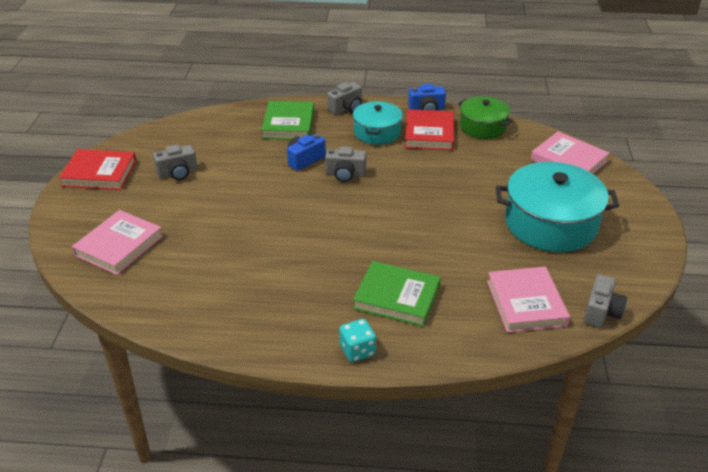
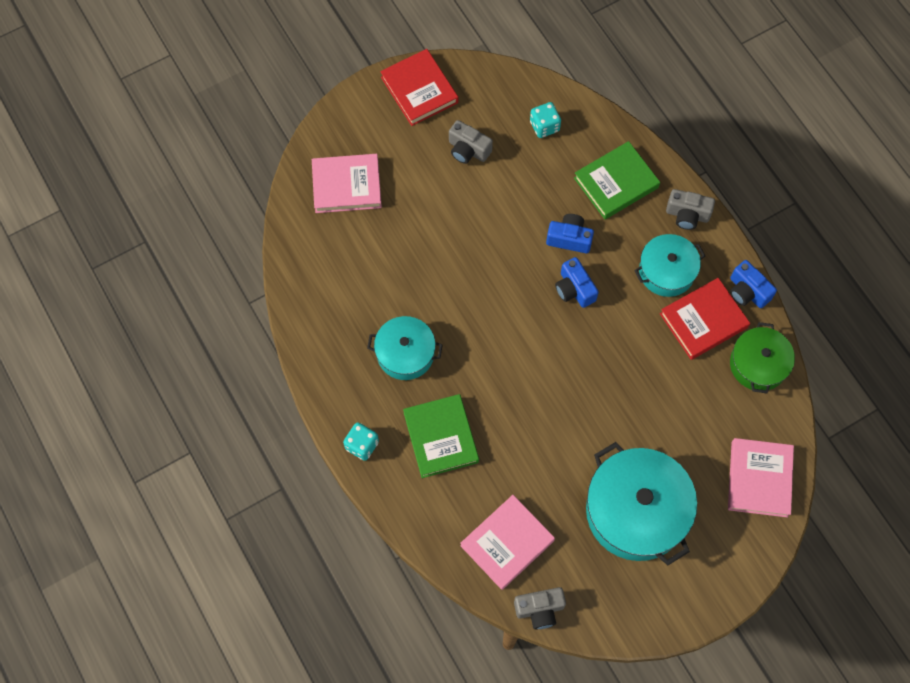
camera: 55 degrees right, 30 degrees up
grey camera [325,146,366,182] -> blue camera [555,257,599,308]
none -> turquoise pot [367,316,443,380]
none -> turquoise dice [530,102,561,138]

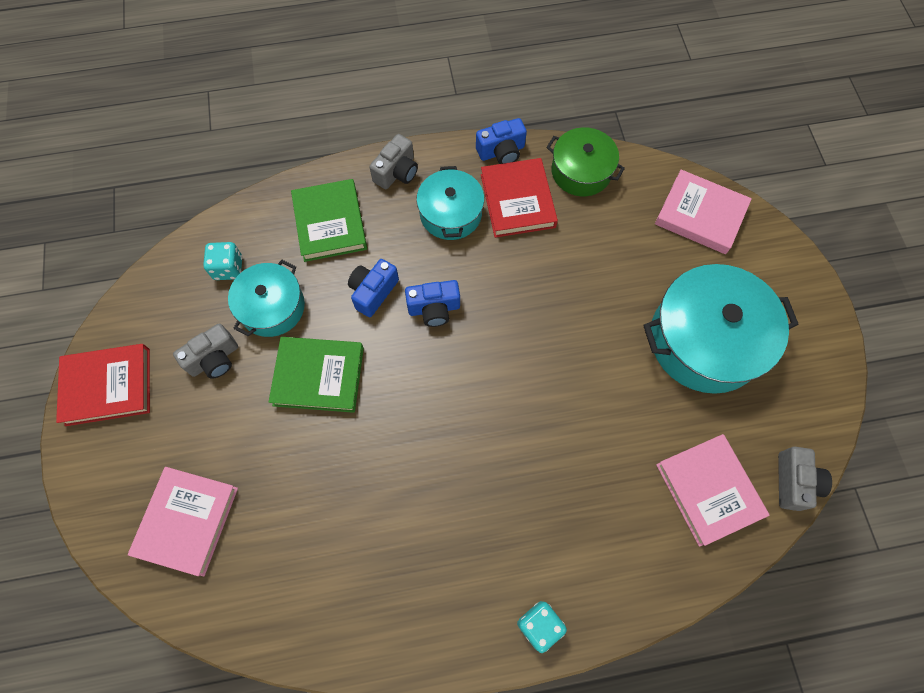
camera: 70 degrees left, 0 degrees up
turquoise pot [367,316,443,380] -> turquoise pot moved to [228,260,305,337]
green book [403,394,479,478] -> green book moved to [269,337,364,413]

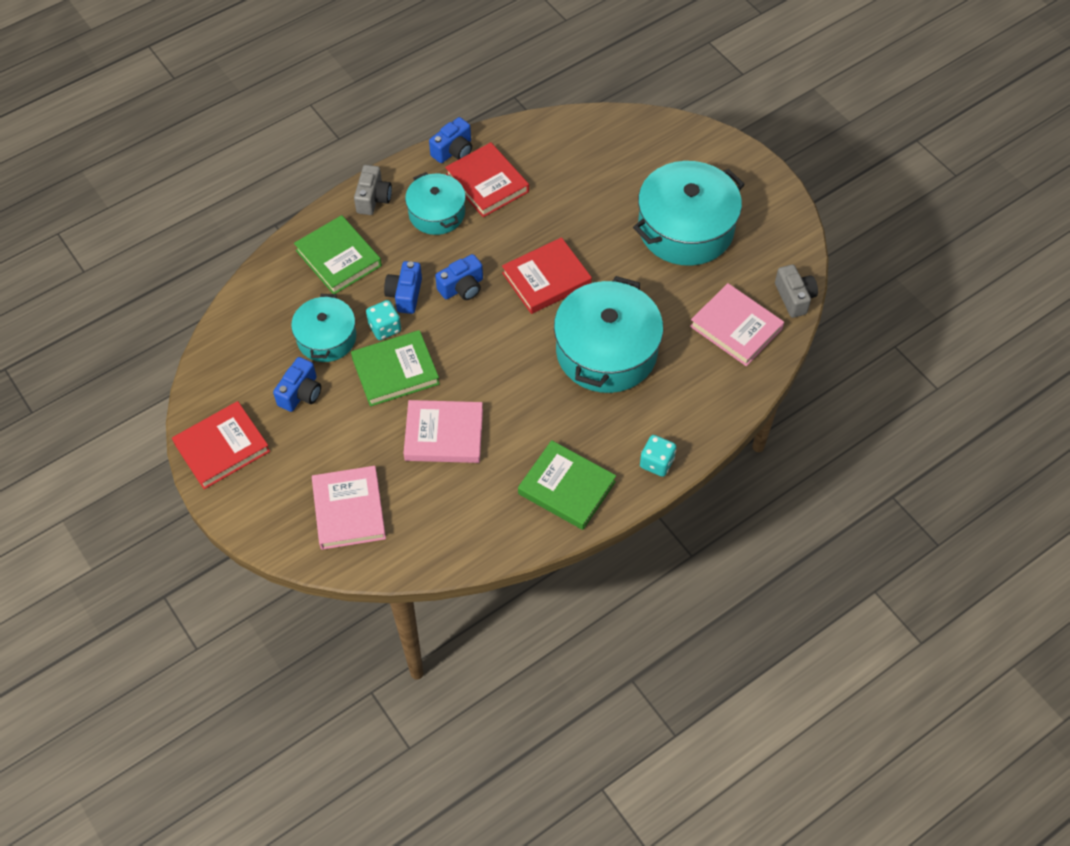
camera: 25 degrees left, 10 degrees down
grey camera [173,323,238,379] -> blue camera [273,357,321,412]
turquoise dice [203,242,242,280] -> turquoise dice moved to [366,300,401,340]
green pot [546,127,625,196] -> none
pink book [655,170,752,254] -> pink book moved to [403,400,483,463]
none -> red book [502,237,592,314]
none -> green book [518,440,616,530]
none -> turquoise pot [554,276,663,393]

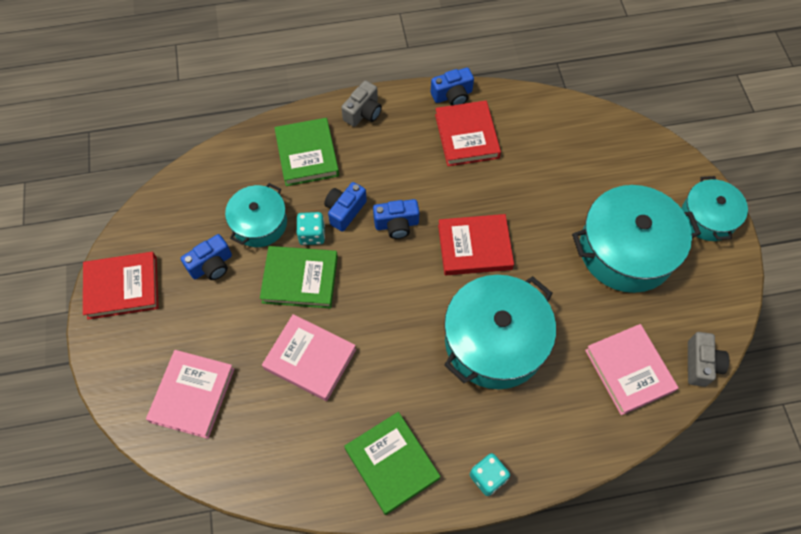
camera: 25 degrees right, 5 degrees up
turquoise pot [405,172,466,235] -> turquoise pot moved to [681,176,748,241]

